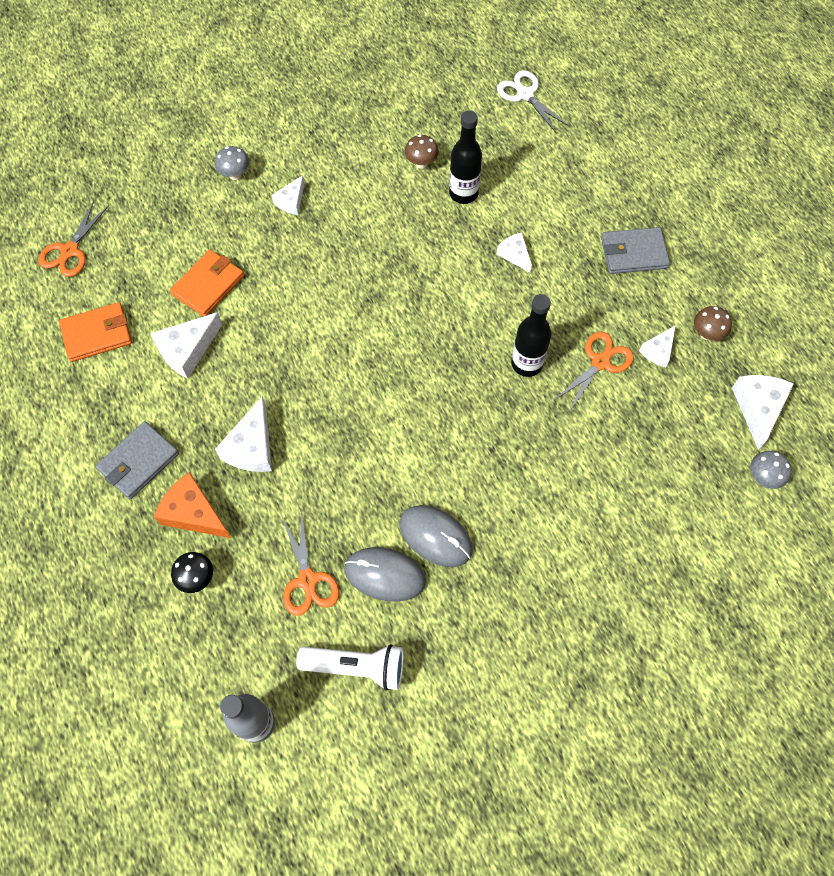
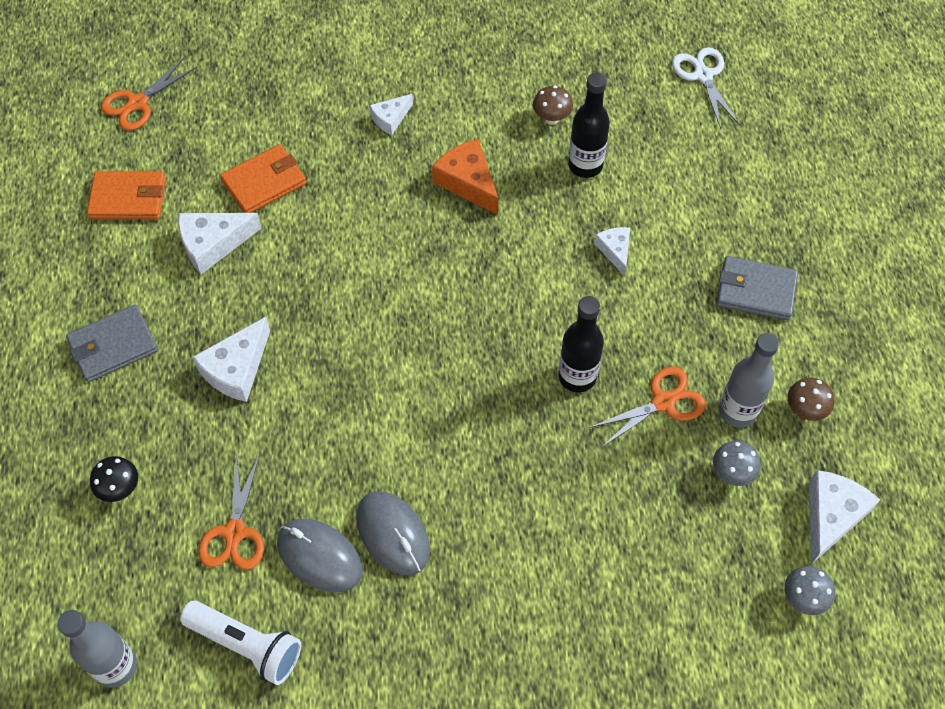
camera: 20 degrees right, 5 degrees down
orange cheese [154,472,231,538] -> orange cheese moved to [432,139,499,215]
grey mushroom [215,146,249,180] -> grey mushroom moved to [713,441,761,486]
white cheese [639,325,676,368] -> grey bottle [719,333,779,427]

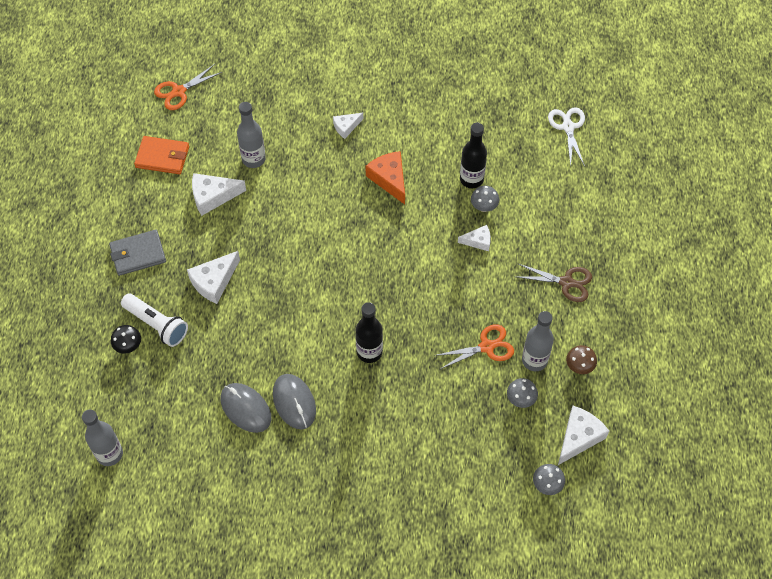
camera: 10 degrees right, 0 degrees up
white flashlight [180,601,301,685] -> white flashlight moved to [121,294,188,347]
orange scissors [198,454,264,570] -> none
orange wallet [220,144,307,213] -> grey bottle [237,102,266,168]
brown mushroom [533,86,573,125] -> none
black bottle [558,296,604,393] -> black bottle moved to [356,302,383,363]
white cheese [594,227,630,276] -> white cheese turned 90 degrees clockwise [458,225,491,251]
grey wallet [716,256,798,320] -> brown scissors [514,263,592,302]
none -> grey mushroom [471,186,499,212]

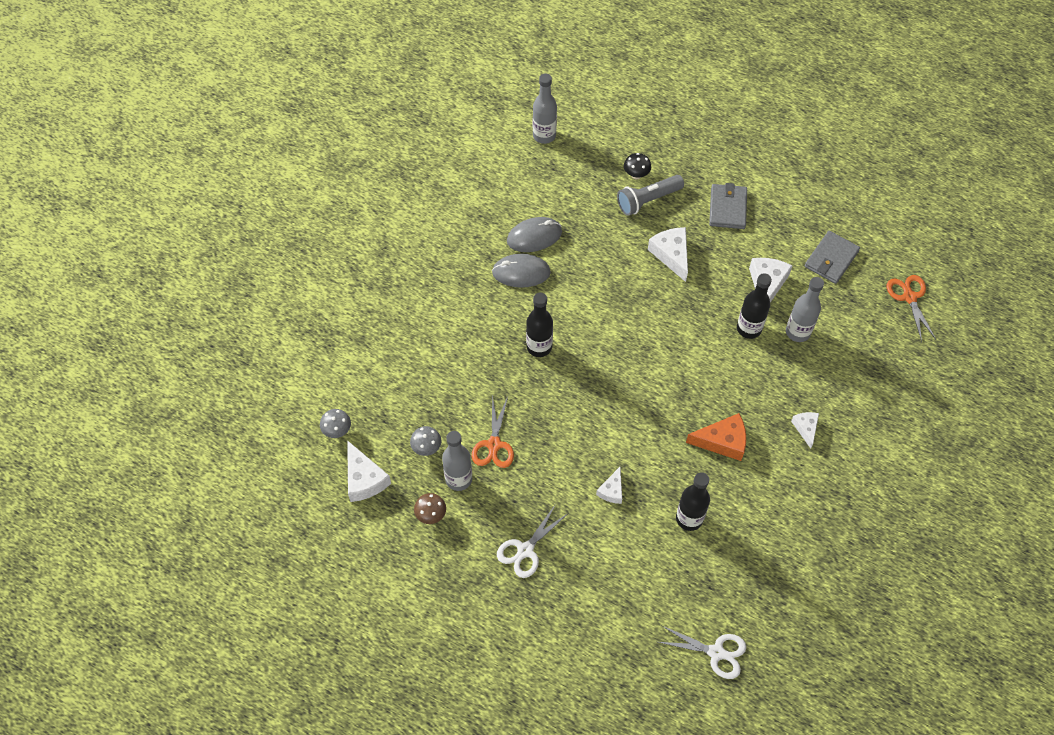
camera: 115 degrees right, 0 degrees up
white flashlight [121,294,188,347] -> grey flashlight [617,175,684,216]
orange wallet [134,136,189,174] -> grey wallet [805,231,860,284]
grey mushroom [471,186,499,212] -> none
brown scissors [514,263,592,302] -> white scissors [497,505,567,578]
none -> black bottle [737,273,772,339]

